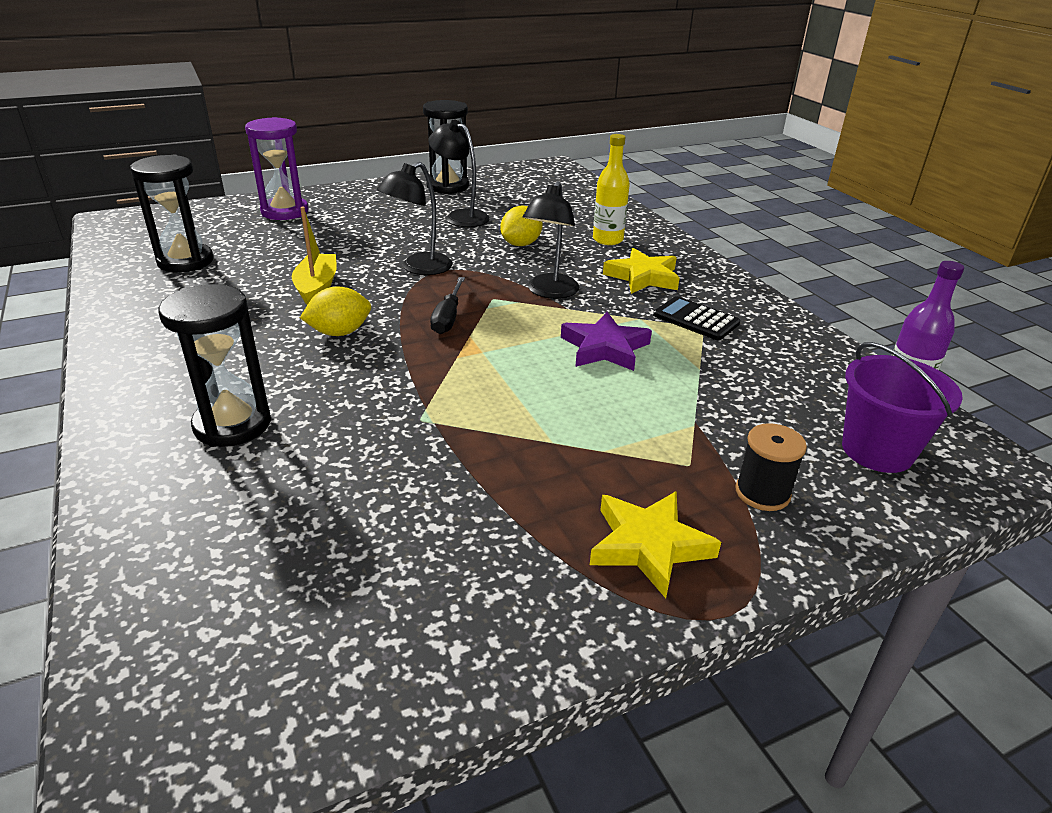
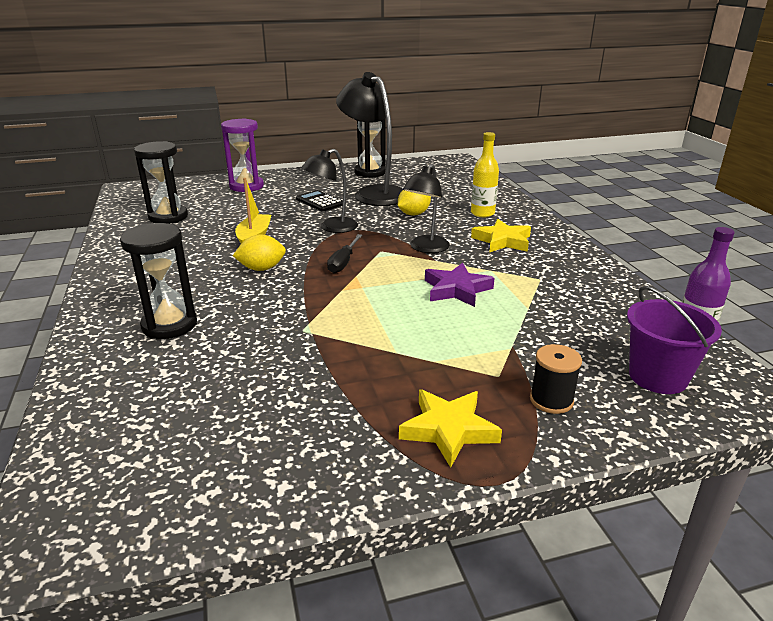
camera: 10 degrees right, 5 degrees down
black lamp [428,120,490,227] -> black lamp [336,72,403,206], size x1.62
black calculator [653,296,740,340] -> black calculator moved to [296,190,343,212]

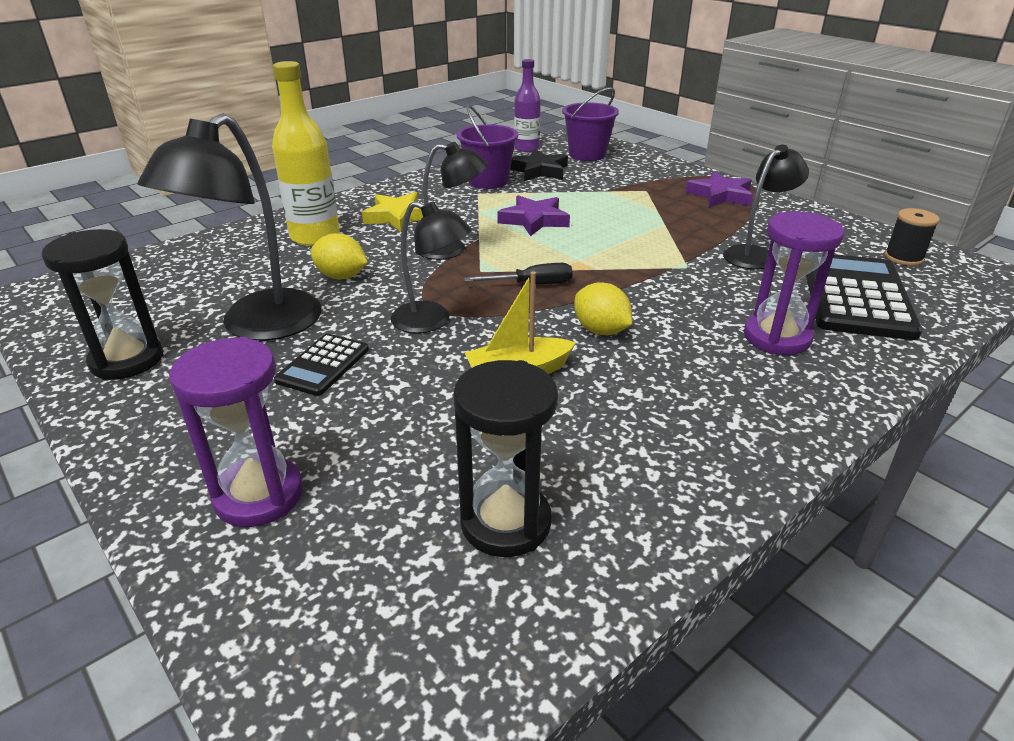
camera: 115 degrees left, 5 degrees up
black hourglass [120,223,197,339] -> purple hourglass [744,211,844,355]
yellow star [399,389,502,468] -> purple star [685,171,753,207]
yellow bottle [471,132,499,217] -> yellow bottle [272,61,340,246], size x1.50
black spool [530,344,582,414] -> black spool moved to [885,208,940,266]
none -> purple bucket [457,105,518,189]
none -> black star [510,149,568,181]
none -> black lamp [723,144,809,269]
none -> black calculator [806,254,923,340]

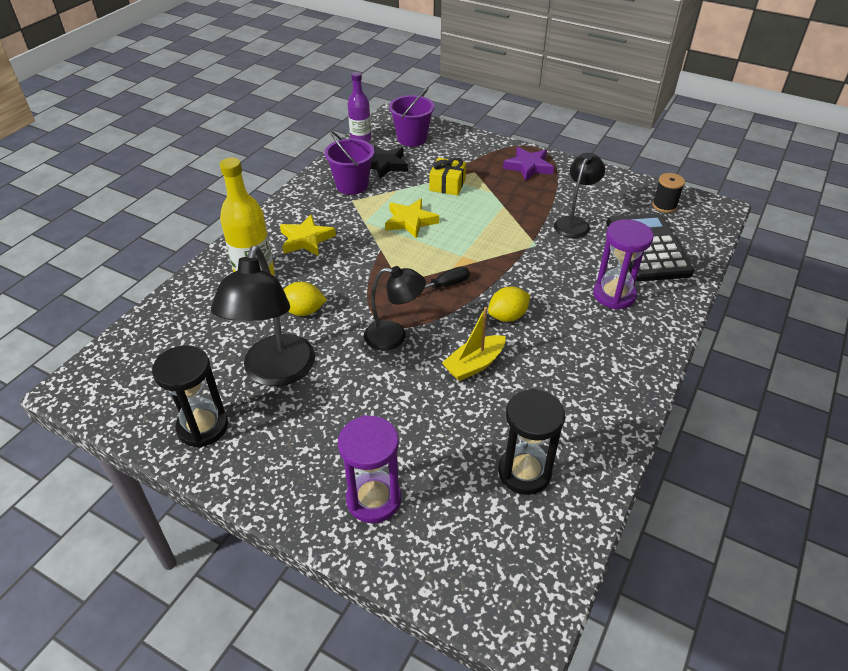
camera: 20 degrees left, 10 degrees up
black calculator [274,333,369,396] -> none
black lamp [420,142,487,260] -> none
purple star [497,195,570,236] -> yellow star [385,199,439,239]
yellow lemon [574,282,632,335] -> yellow lemon turned 60 degrees counterclockwise [488,286,530,322]
none -> yellow gift [429,157,466,196]

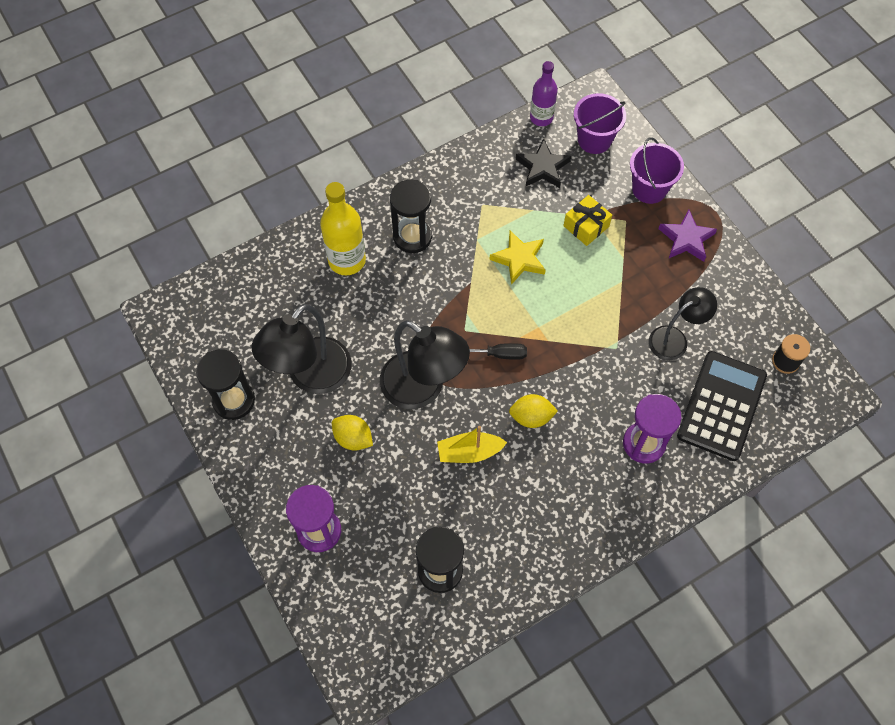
camera: 30 degrees right, 20 degrees up
yellow star [280,215,336,256] -> black hourglass [390,180,432,253]
yellow lemon [283,282,327,316] -> yellow lemon moved to [332,415,373,451]
purple bucket [324,131,375,195] -> purple bucket moved to [630,137,684,204]
black lamp [364,266,426,351] -> black lamp [380,320,470,409], size x1.62

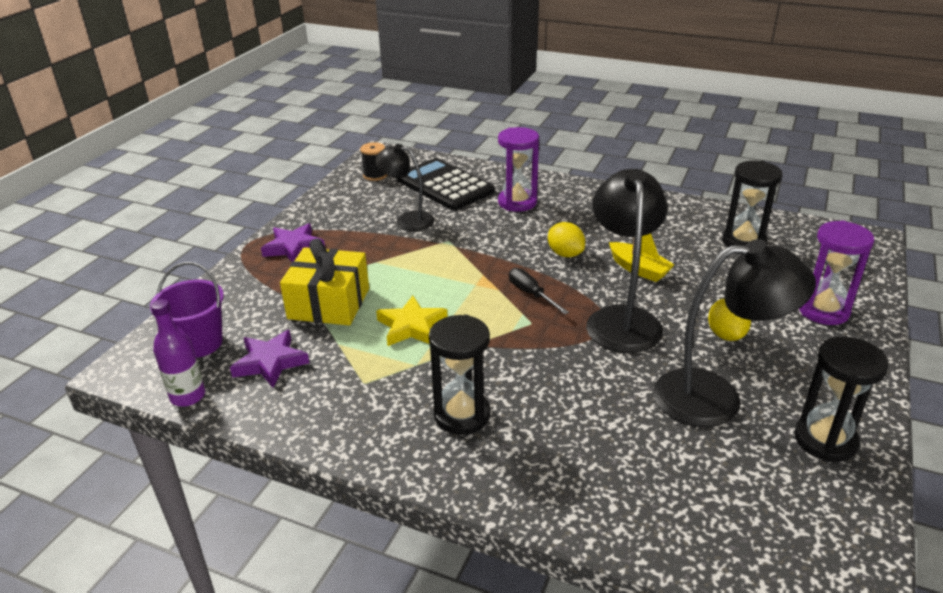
camera: 125 degrees left, 30 degrees down
yellow bottle [320,182,366,275] -> none
black star [516,139,571,188] -> purple star [230,330,309,388]
yellow gift [563,195,612,246] -> yellow gift [280,239,369,326], size x1.63
purple bucket [630,137,684,204] -> none
black calculator [677,351,767,461] -> black calculator turned 60 degrees clockwise [397,158,495,210]

